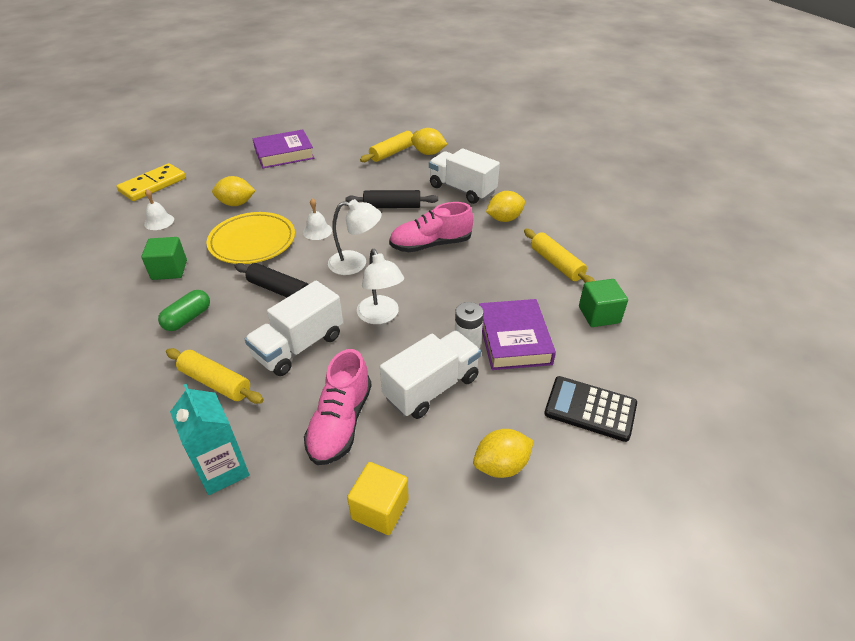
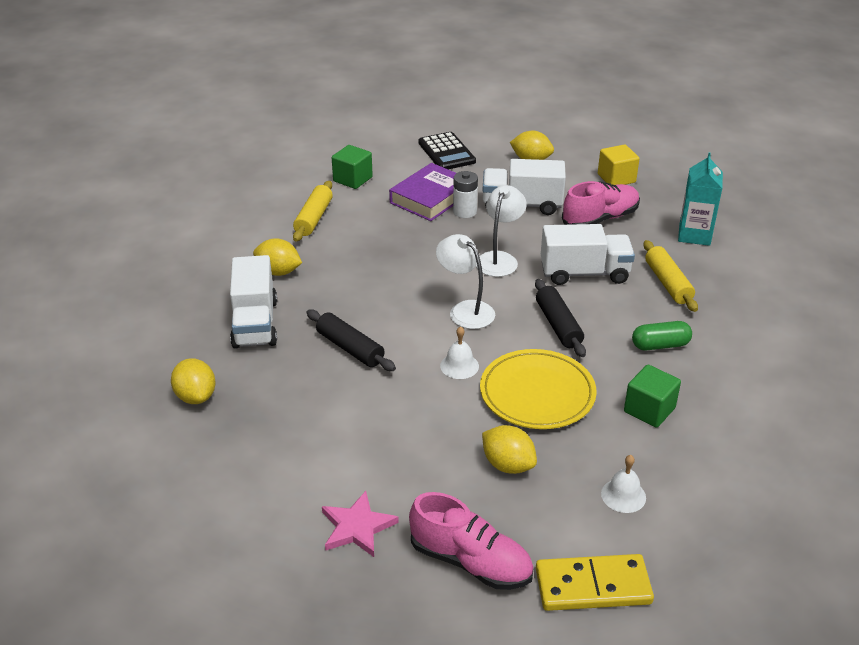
camera: 135 degrees left, 5 degrees down
purple book [253,130,315,168] -> pink star [322,491,399,557]
yellow rolling pin [360,131,418,162] -> none
pink shoe [389,202,473,252] -> pink shoe moved to [409,492,534,590]

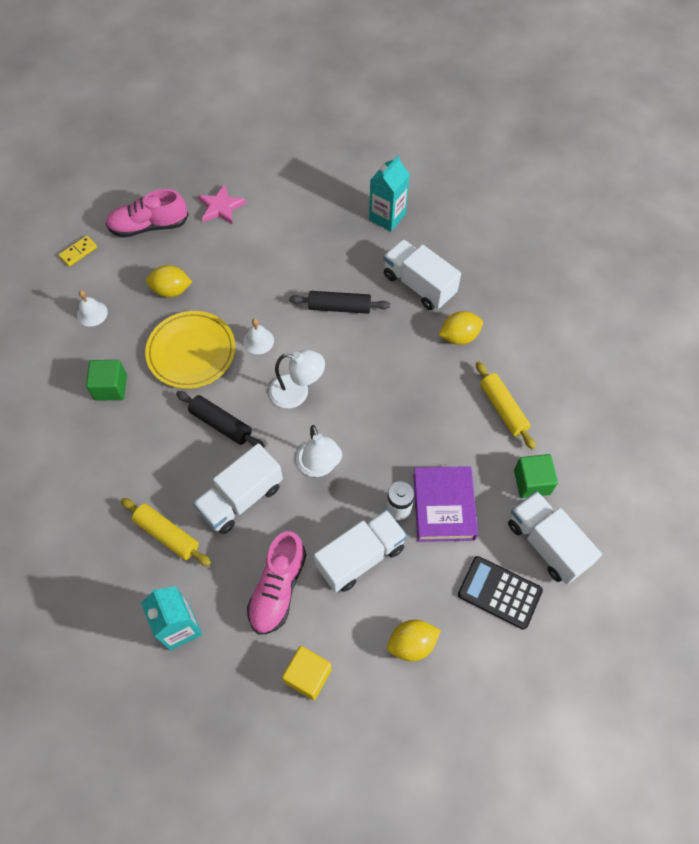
camera: 140 degrees right, 25 degrees up
yellow lemon [171,358,216,404] -> turquoise carton [369,155,410,232]
yellow domino [536,554,654,611] -> yellow domino [59,236,97,267], size x0.54
green capsule [632,321,692,351] -> none
none -> white truck [508,491,602,585]

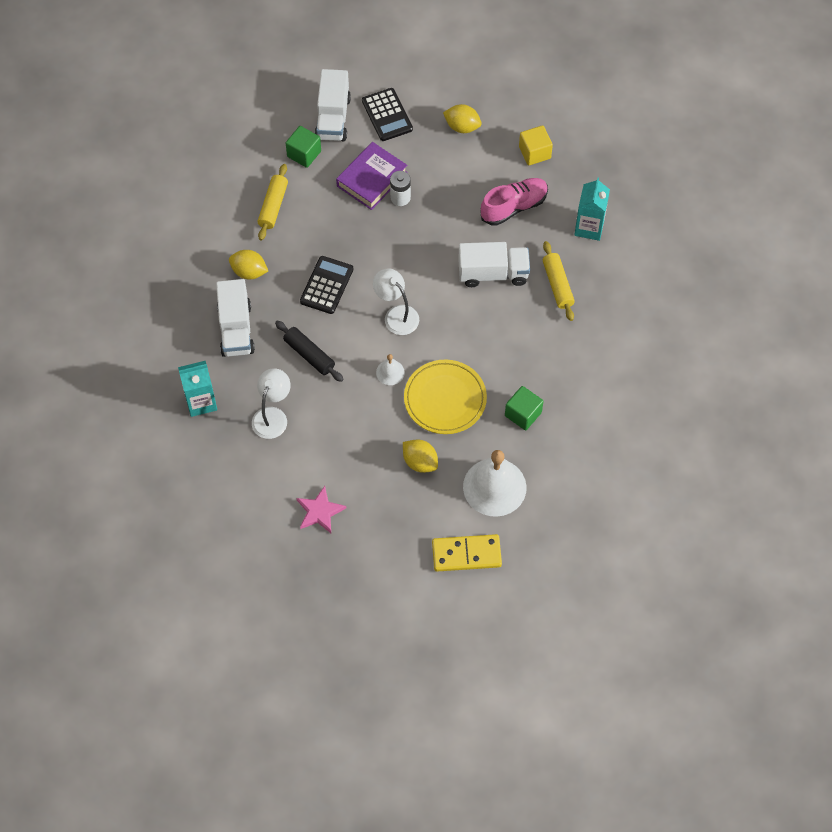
camera: 140 degrees left, 0 degrees up
yellow domino [59,236,97,267] -> yellow domino [432,534,502,572], size x1.86
white bell [77,290,108,327] -> white bell [463,450,527,517], size x2.16
pink shoe [106,189,189,238] -> none
black rolling pin [176,391,265,448] -> none
white lamp [296,425,342,477] -> white lamp moved to [252,368,291,439]
white truck [314,510,407,592] -> none
none -> black calculator [300,256,353,314]

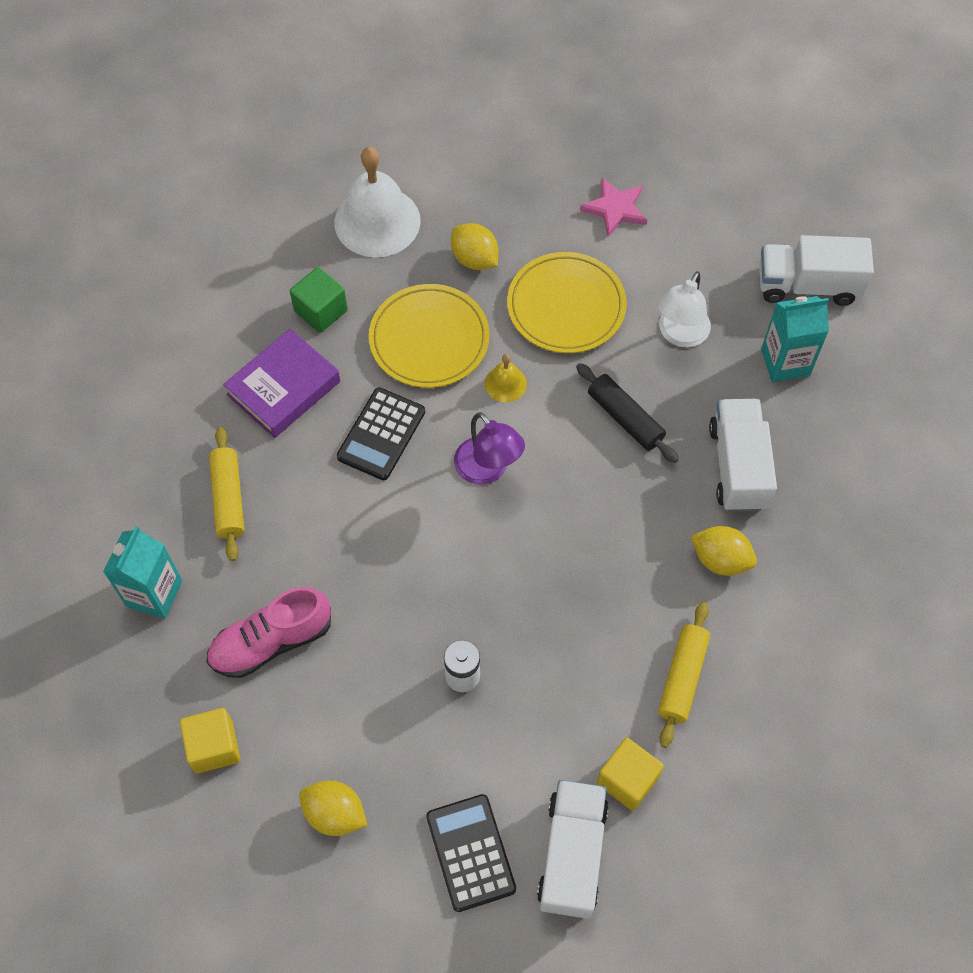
camera: 175 degrees left, 0 degrees up
green cube [286,126,321,168] -> yellow cube [597,738,664,811]
black calculator [300,256,353,314] -> black calculator moved to [337,387,425,480]
purple book [336,142,407,210] -> purple book moved to [223,329,340,438]
white lamp [373,268,419,335] -> purple lamp [454,412,525,485]
white bell [376,354,405,385] -> yellow bell [484,354,527,402]
yellow domino [432,534,502,572] -> none
white truck [458,242,530,287] -> white truck moved to [759,235,874,306]
none -> yellow plate [507,252,627,353]

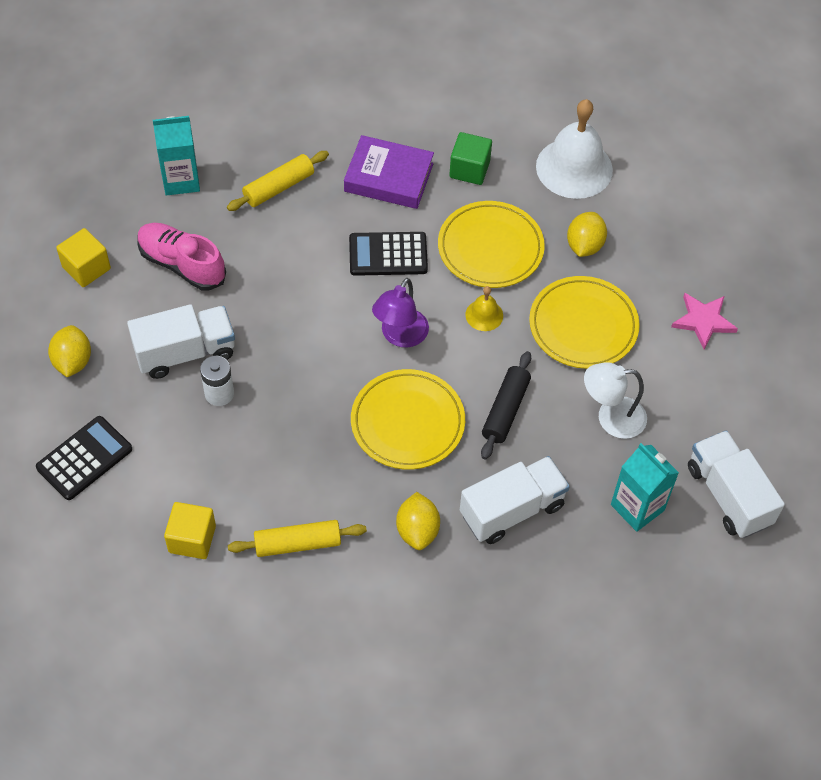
camera: 60 degrees right, 5 degrees down
white truck [537,780,609,919] -> white truck moved to [127,304,235,379]
none -> yellow plate [351,369,465,470]

